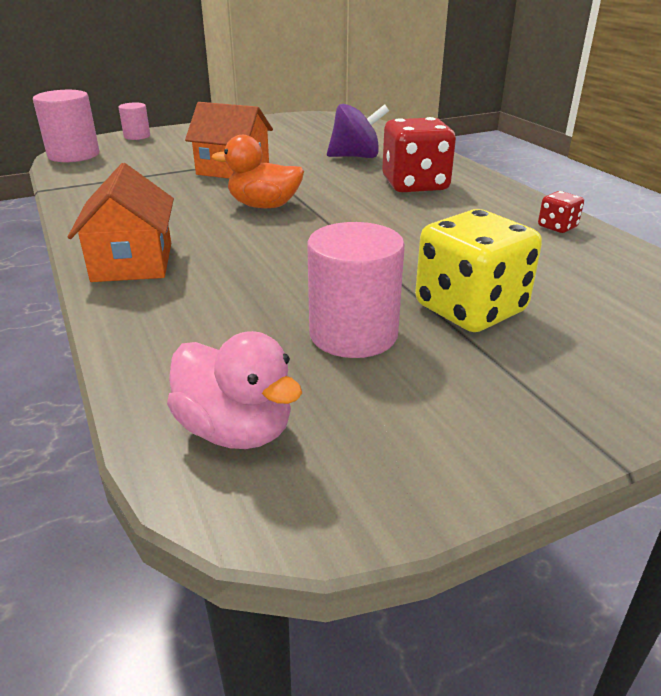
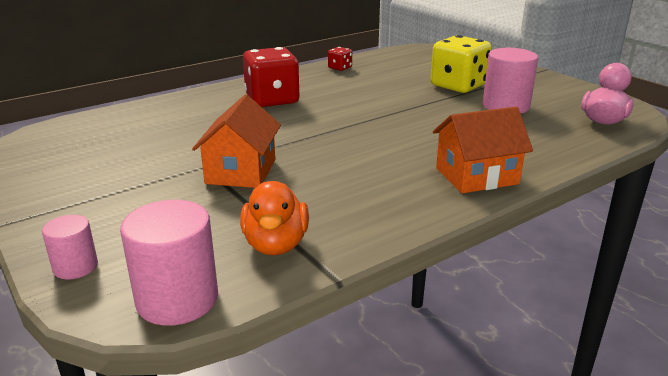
camera: 100 degrees left, 5 degrees down
orange duck [212,135,304,208] -> orange duck moved to [240,181,309,255]
purple spinning top [327,104,389,158] -> none

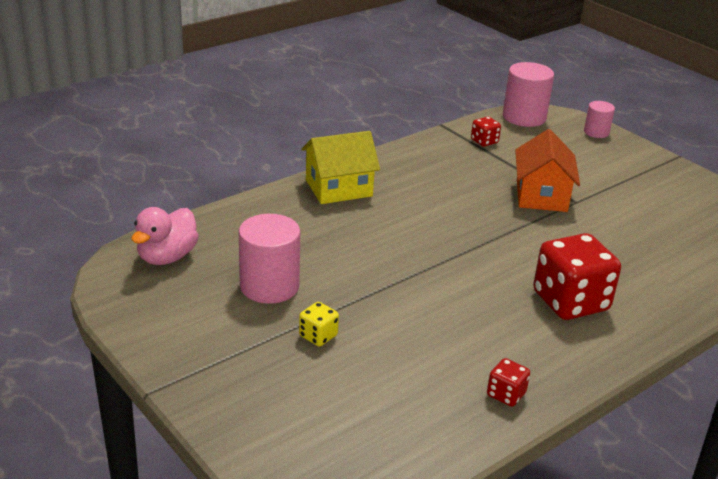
camera: 175 degrees right, 5 degrees up
orange duck [240,181,309,255] -> red dice [471,117,501,147]
yellow dice [430,35,492,93] -> yellow dice [299,302,339,347], size x0.46
orange house [433,106,533,193] -> yellow house [302,131,380,204]

